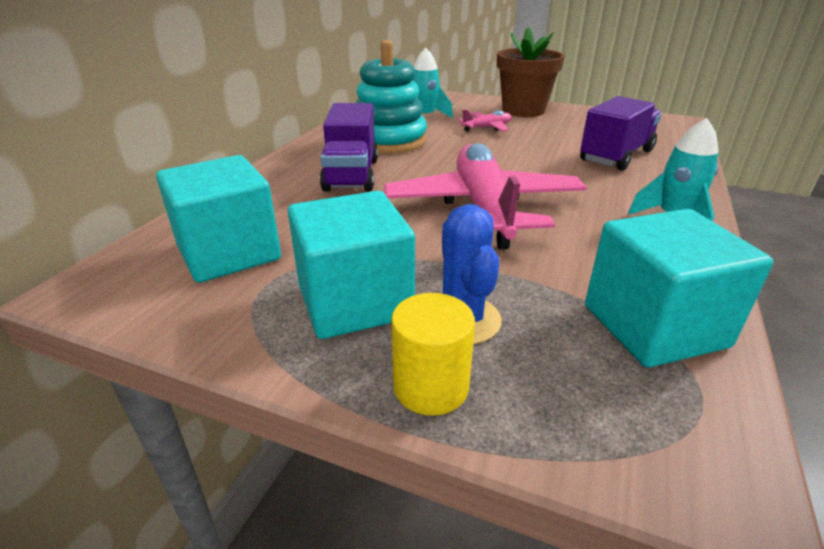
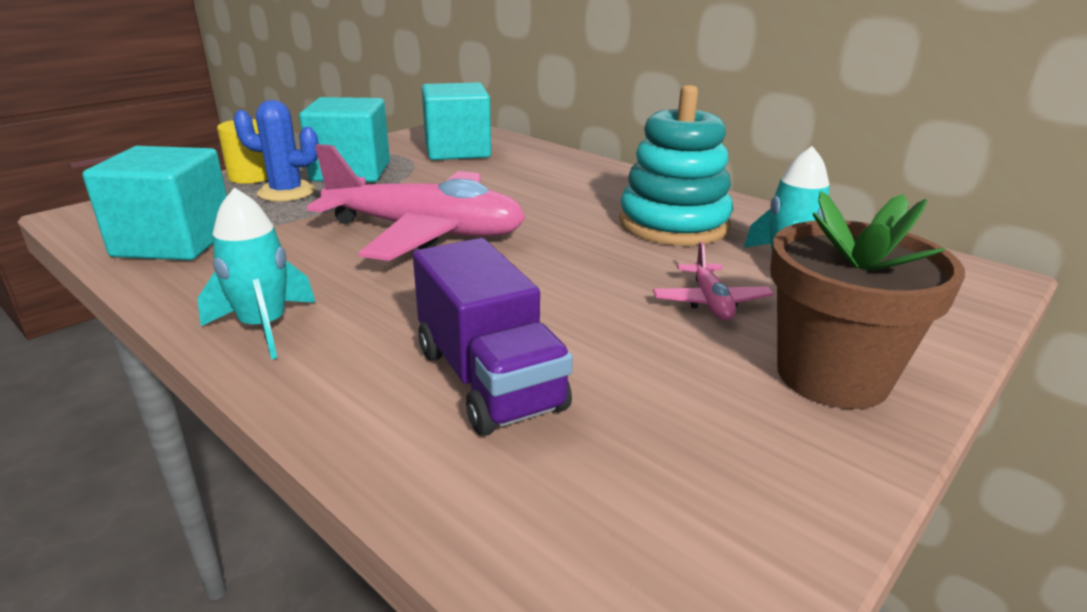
camera: 110 degrees right, 5 degrees down
purple truck [320,103,378,192] -> none

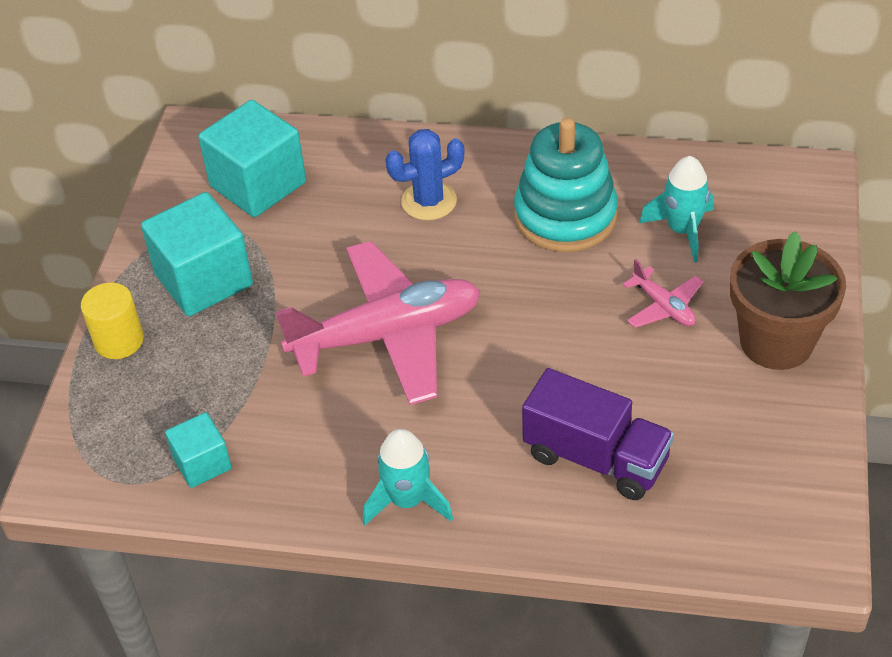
camera: 30 degrees left, 20 degrees up
turquoise cube [82,146,227,260] -> turquoise cube [165,412,232,488], size x0.55
blue cactus [233,100,319,202] -> blue cactus moved to [385,129,464,221]

